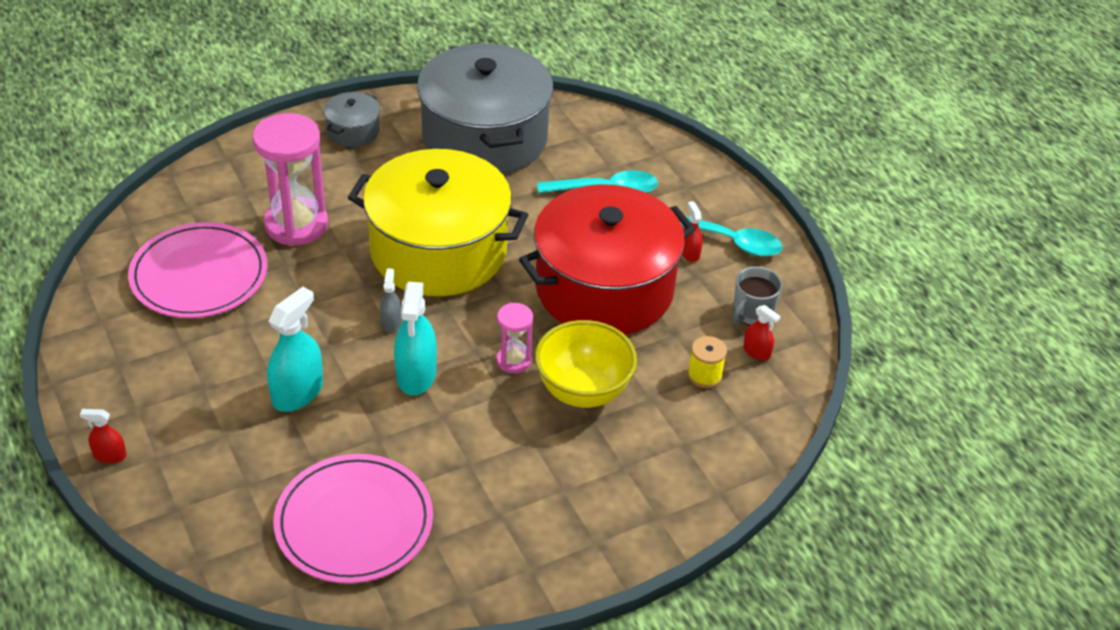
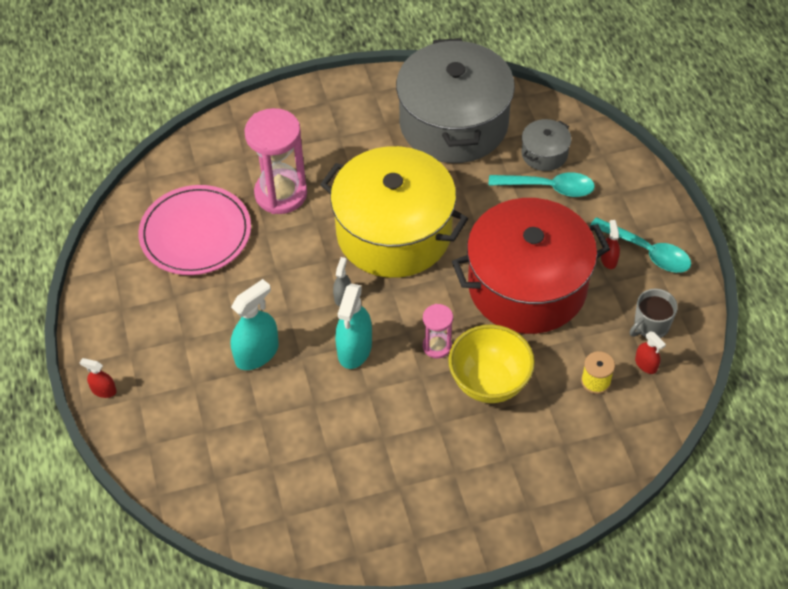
camera: 15 degrees right, 10 degrees up
pink plate [274,454,433,584] -> none
grey pot [324,92,380,147] -> grey pot moved to [522,119,571,171]

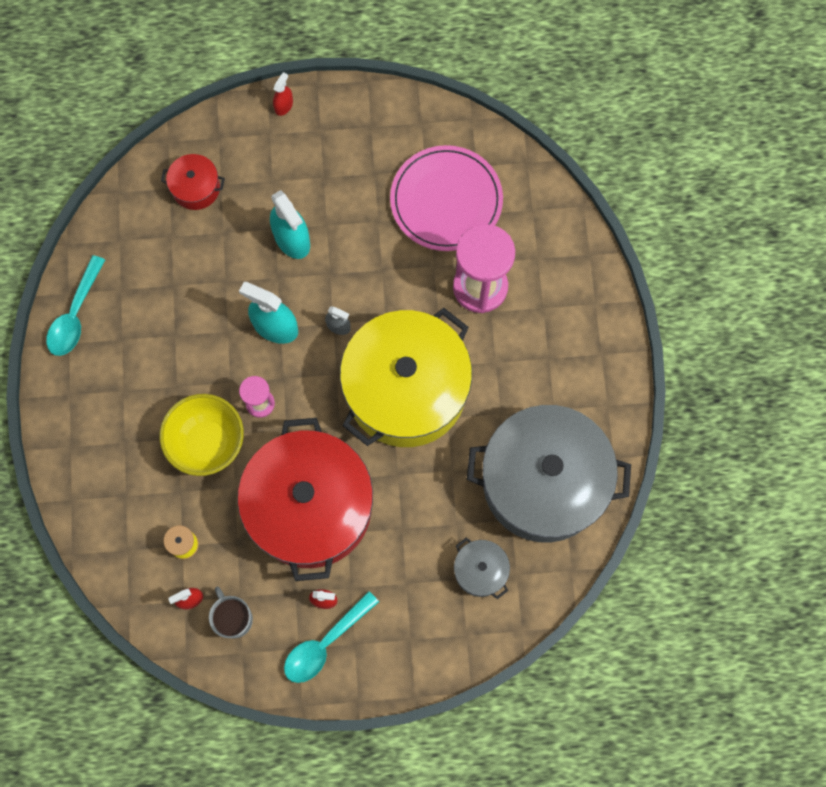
camera: 100 degrees right, 20 degrees up
turquoise spoon [489,172,595,197] -> turquoise spoon moved to [46,255,105,356]
none -> red pot [161,154,225,210]

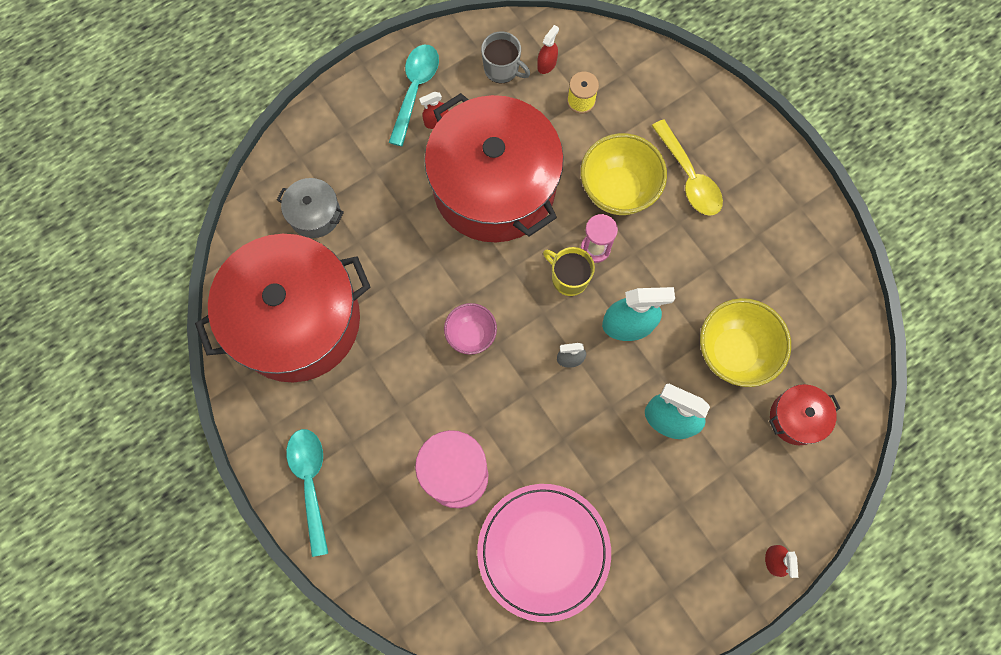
camera: 150 degrees right, 0 degrees up
turquoise spoon [46,255,105,356] -> turquoise spoon moved to [286,429,329,557]
yellow pot [340,308,472,447] -> pink bowl [444,303,497,355]
grey pot [467,405,631,542] -> red pot [195,234,371,382]
none -> yellow mug [543,247,595,296]
none -> yellow spoon [652,119,723,216]
none -> yellow bowl [700,298,791,387]

